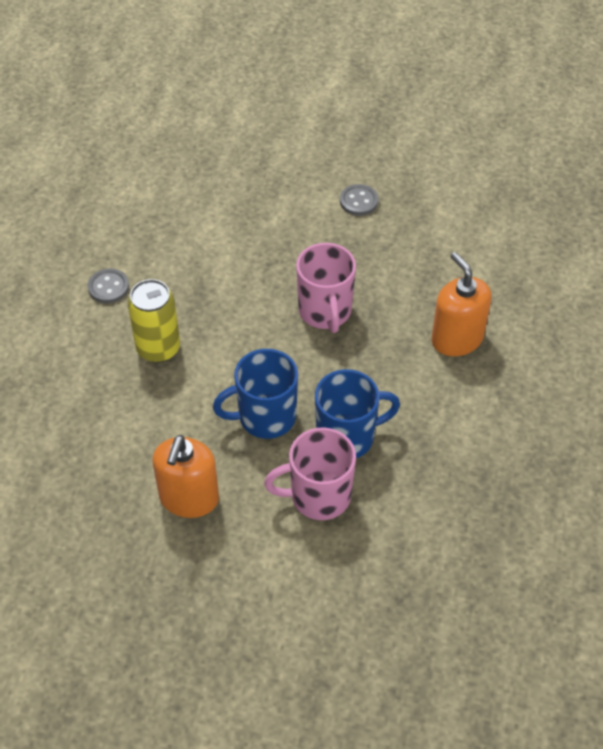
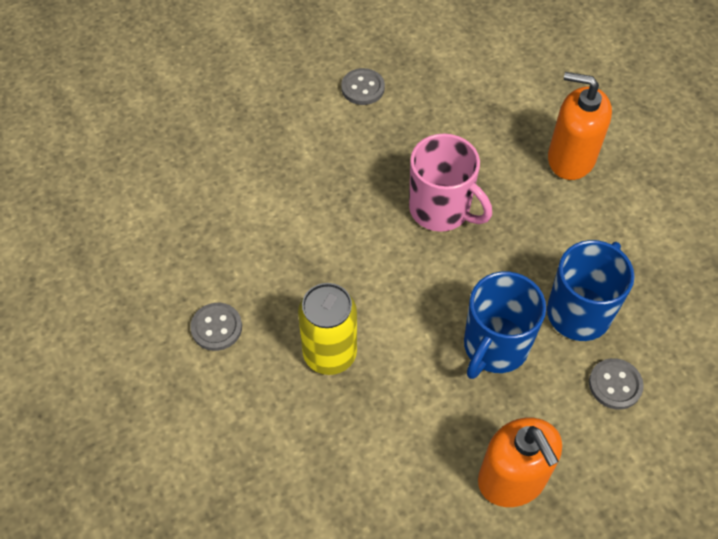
camera: 40 degrees left, 5 degrees up
pink mug [264,427,356,520] -> grey button [589,358,644,410]

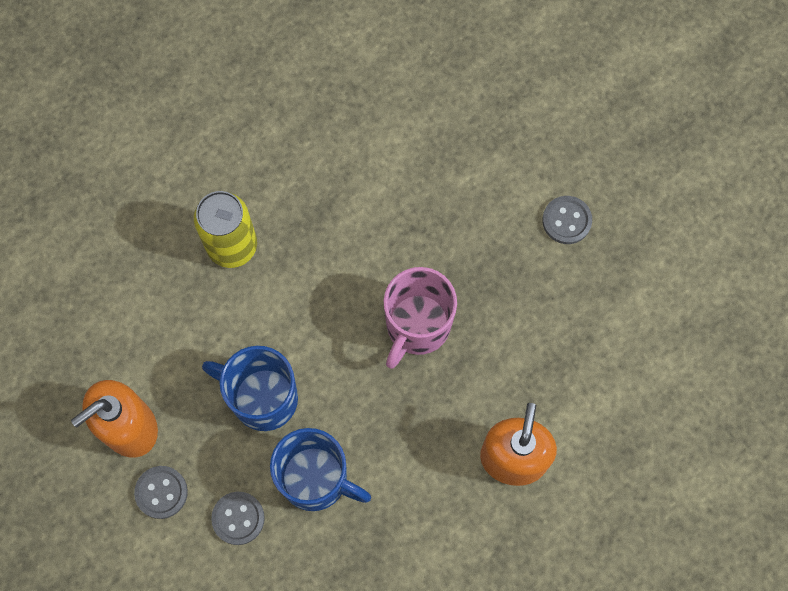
camera: 80 degrees right, 15 degrees up
grey button [190,303,242,351] -> grey button moved to [134,466,188,519]

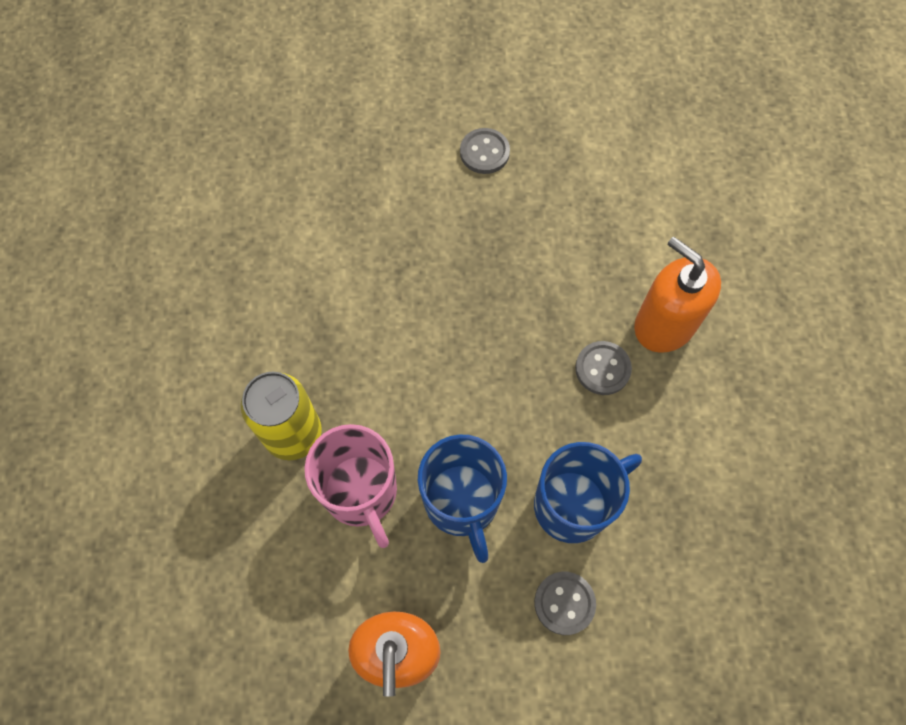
camera: 55 degrees left, 5 degrees down
grey button [134,466,188,519] -> grey button moved to [575,341,632,395]
blue mug [202,346,298,431] -> blue mug turned 75 degrees counterclockwise [418,434,507,563]
pink mug [384,267,457,369] -> pink mug moved to [304,424,397,548]

